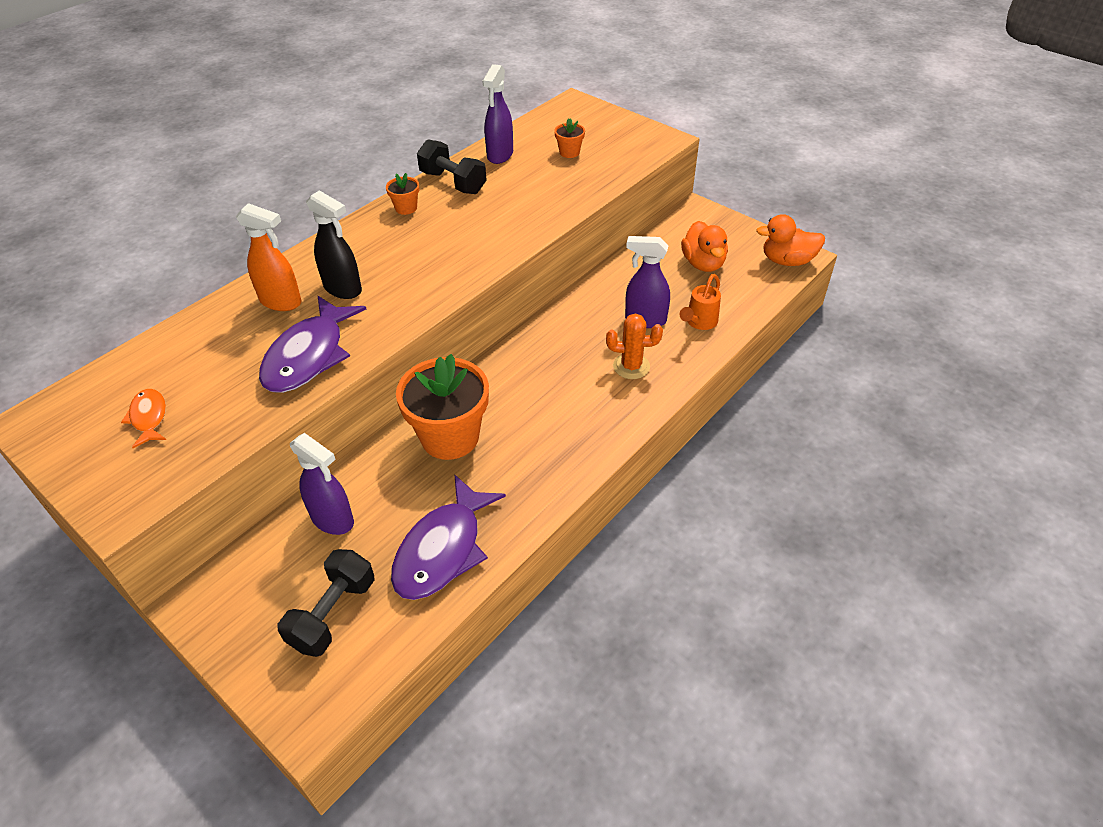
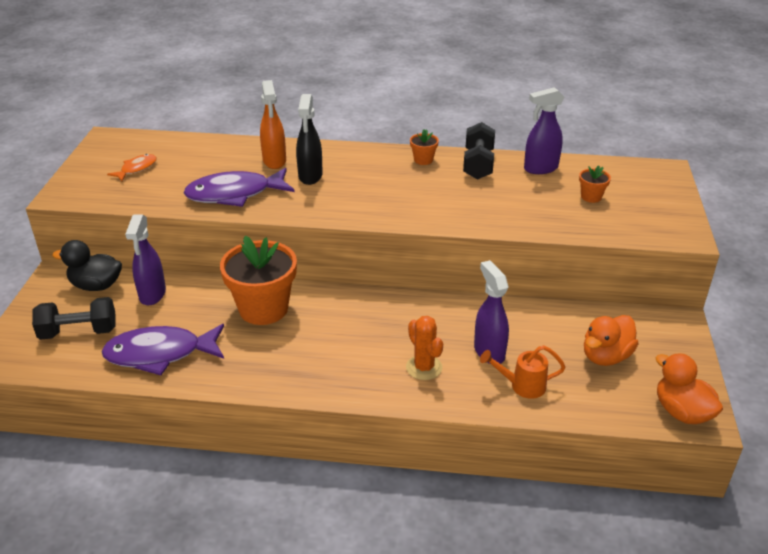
camera: 55 degrees right, 10 degrees down
none -> black duck [52,240,122,291]

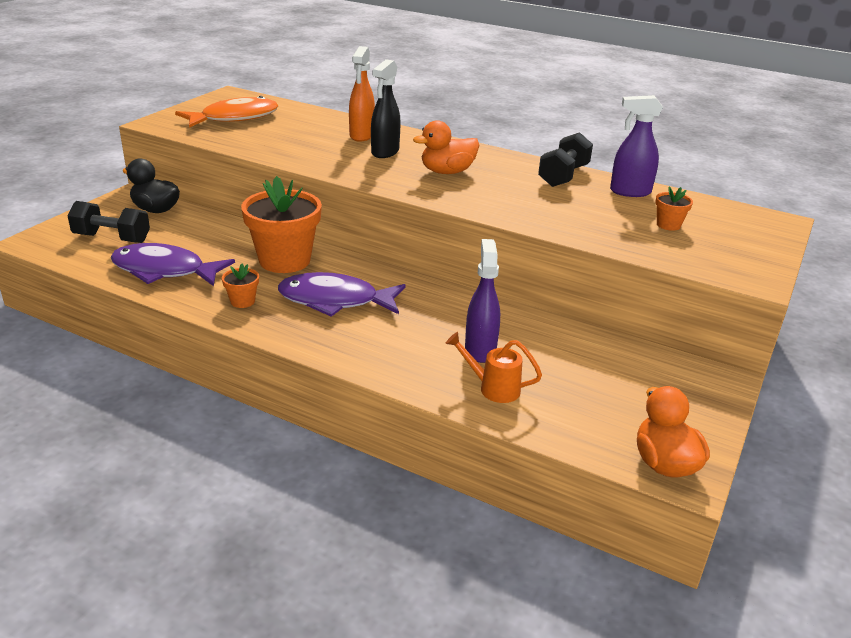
camera: 20 degrees right, 5 degrees down
orange fish [107,154,157,181] -> orange fish [175,96,278,128], size x1.96
purple spray bottle [125,214,166,305] -> none
purple fish [184,168,294,207] -> purple fish moved to [278,272,406,317]
orange cactus [406,316,443,380] -> none
orange flower pot [410,129,439,165] -> orange flower pot moved to [222,264,259,308]
orange duck [584,315,639,366] -> orange duck moved to [413,120,479,174]

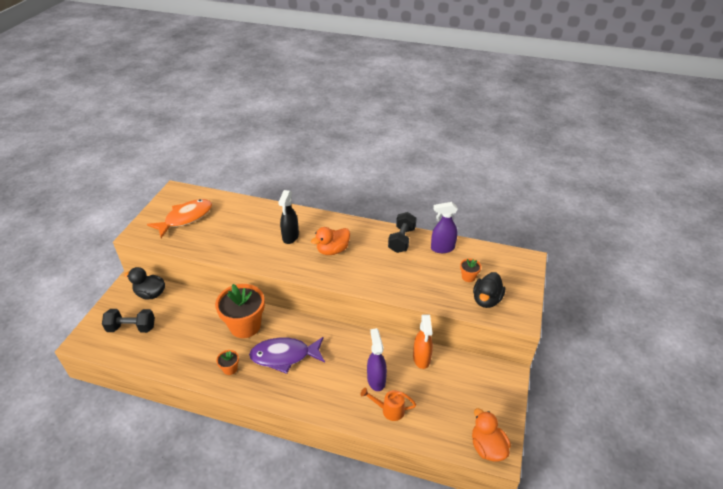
camera: 10 degrees left, 10 degrees up
purple fish [111,243,235,286] -> none
orange spray bottle [349,46,375,142] -> orange spray bottle moved to [413,314,433,369]
none -> black duck [473,272,505,308]

